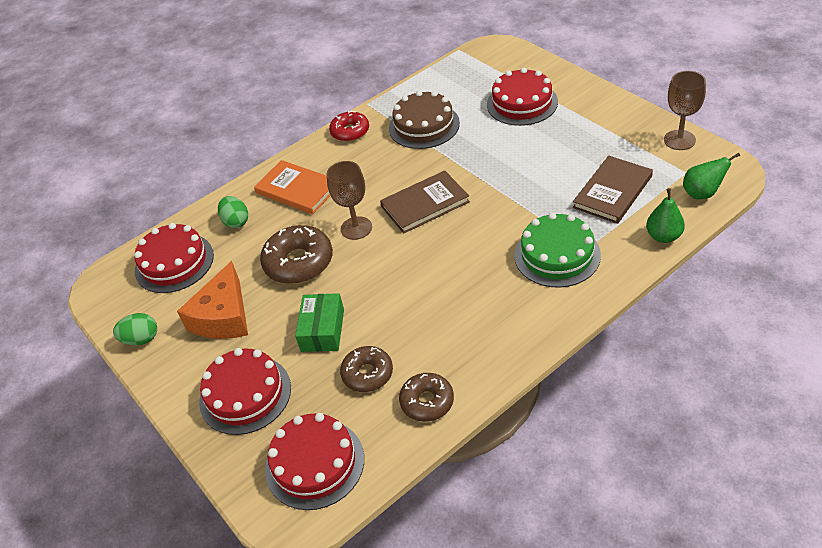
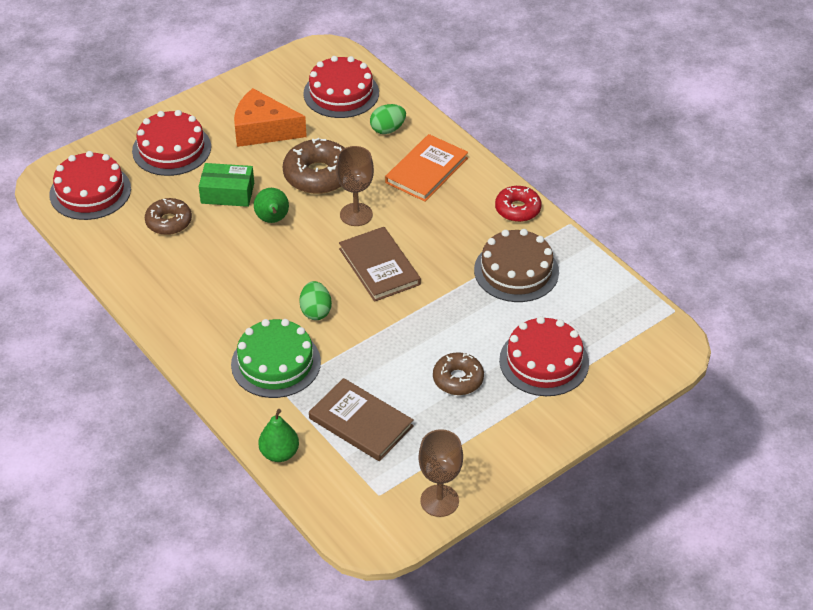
camera: 85 degrees right, 0 degrees up
green egg [113,313,157,345] -> green egg moved to [299,281,332,320]
brown donut [399,373,454,422] -> brown donut moved to [433,352,484,395]
green pear [683,153,740,199] -> green pear moved to [254,188,289,223]

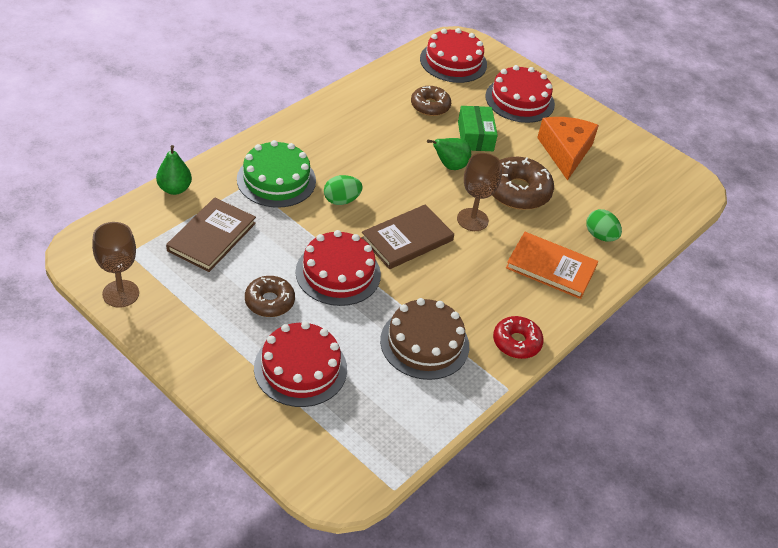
camera: 75 degrees right, 0 degrees up
red cake [303,56,379,118] -> red cake moved to [295,230,381,306]

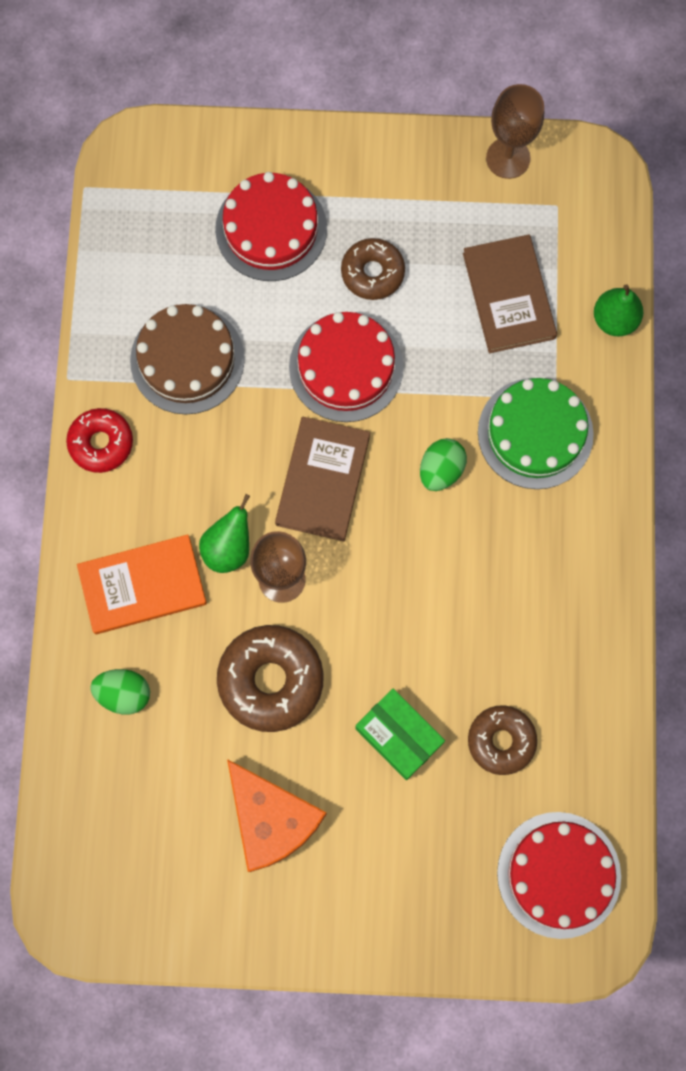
camera: 145 degrees right, 30 degrees up
green pear [427,138,471,170] -> green pear moved to [199,494,250,573]
red cake [485,65,555,123] -> none

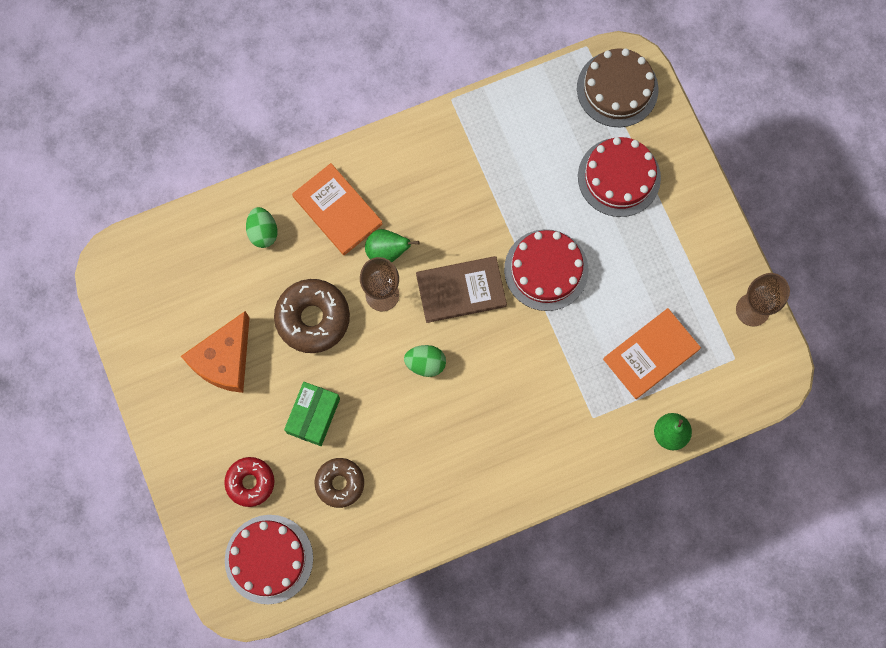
camera: 65 degrees right, 0 degrees up
red donut [66,408,133,473] -> red donut moved to [224,457,275,507]
brown cake [130,304,245,414] -> brown cake moved to [577,48,659,127]
brown donut [341,238,405,300] -> none
green egg [420,438,467,491] -> green egg moved to [404,345,446,377]
brown book [463,235,557,353] -> orange book [603,308,701,399]
green cake [478,378,594,489] -> none

